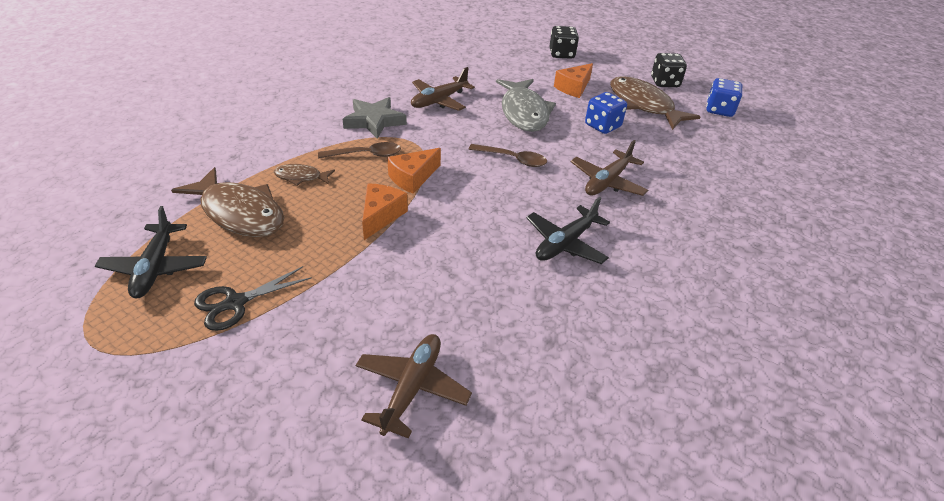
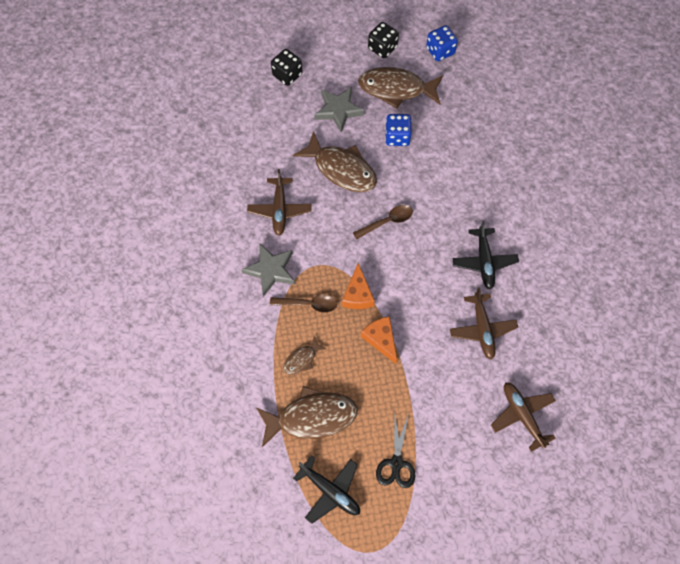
camera: 45 degrees left, 25 degrees up
brown spoon [318,142,401,158] -> brown spoon turned 60 degrees clockwise [270,294,337,313]
grey fish [496,79,556,132] -> brown fish [293,131,377,192]
orange cheese [554,63,593,98] -> grey star [314,87,365,133]
brown plane [571,140,648,196] -> brown plane moved to [450,287,518,360]

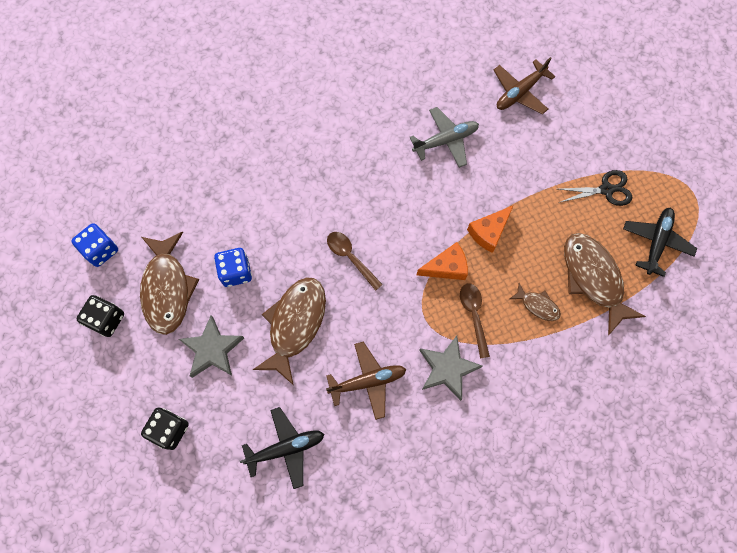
camera: 105 degrees left, 5 degrees up
brown plane [450,287,518,360] -> grey plane [409,107,479,168]
black plane [453,220,519,290] -> black plane moved to [240,407,324,489]

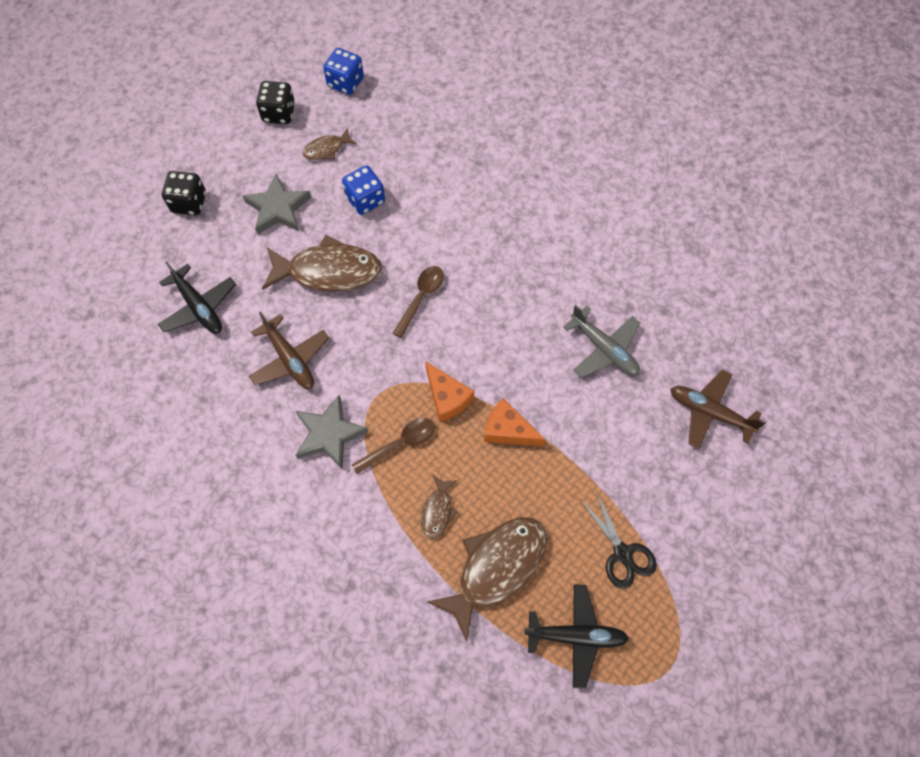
camera: 70 degrees right, 5 degrees down
brown fish [140,232,199,335] -> brown fish [303,128,357,160], size x0.49

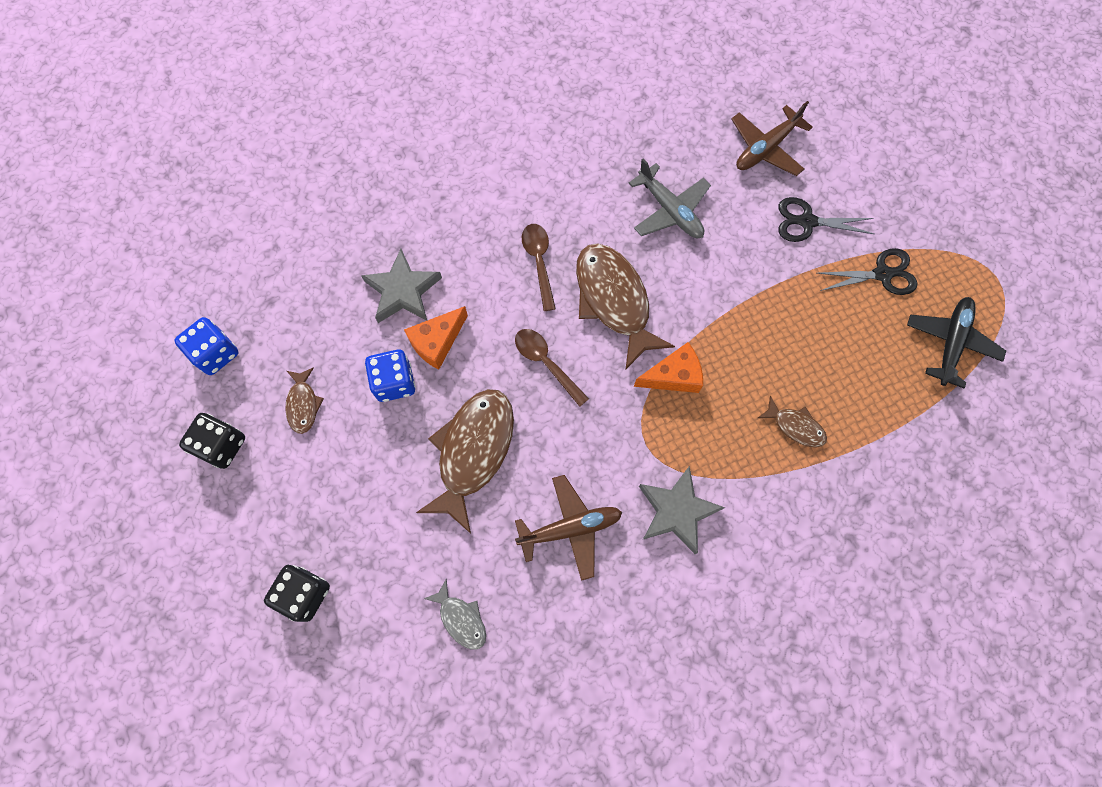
camera: 70 degrees left, 5 degrees up
black plane [158,261,236,334] -> grey fish [424,578,486,650]
grey star [243,174,312,234] -> grey star moved to [361,249,442,323]
brown spoon [352,418,435,474] -> brown spoon moved to [522,224,556,311]
brown fish [428,517,547,642] -> brown fish moved to [576,243,675,370]
orange cheese [484,398,546,447] -> orange cheese moved to [404,306,468,370]
grey plane [563,305,640,378] -> grey plane turned 75 degrees clockwise [629,158,711,238]
none -> black scissors [778,197,874,242]

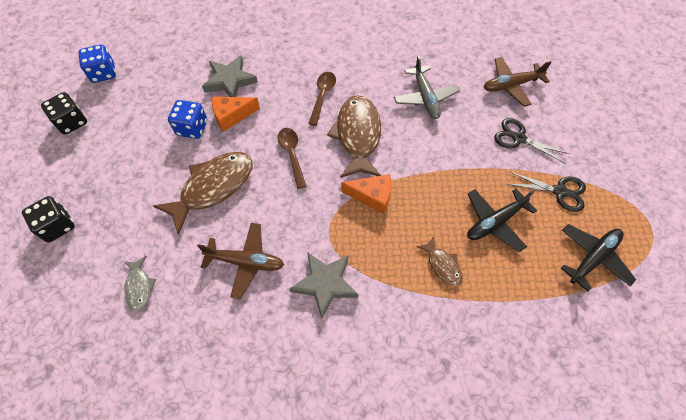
camera: 25 degrees right, 10 degrees down
brown fish [285,367,324,434] -> none
none -> black plane [467,189,537,252]

